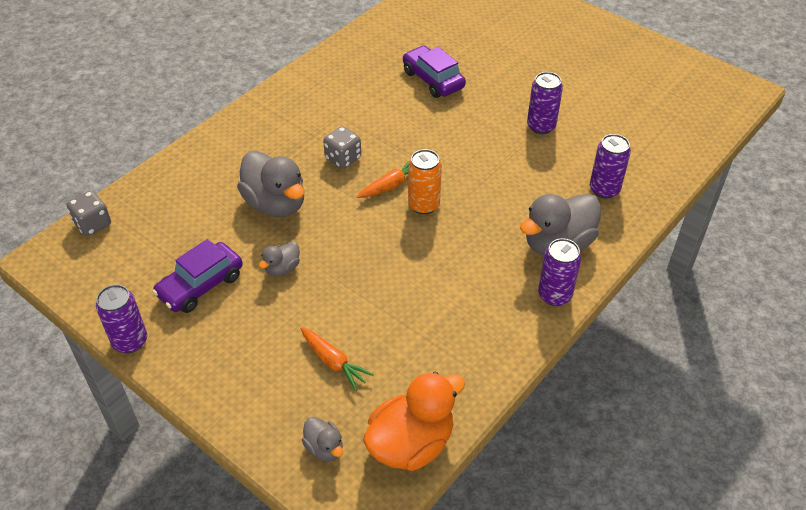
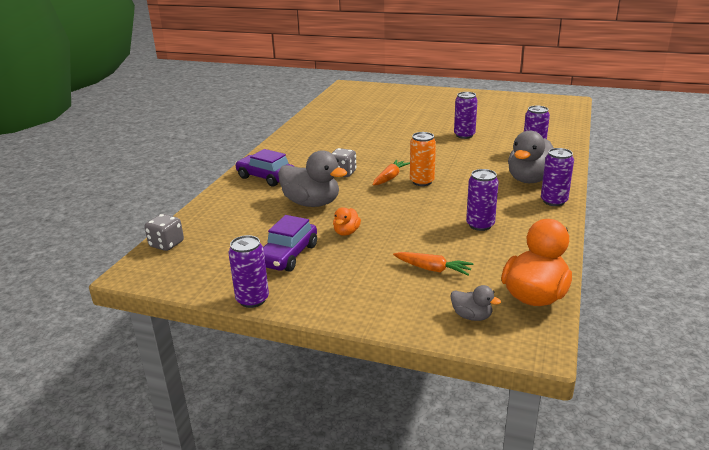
camera: 20 degrees left, 20 degrees down
grey duck [259,241,300,276] -> orange duck [333,207,361,236]
purple car [403,46,466,98] -> purple car moved to [235,149,295,186]
none -> purple can [466,169,499,231]

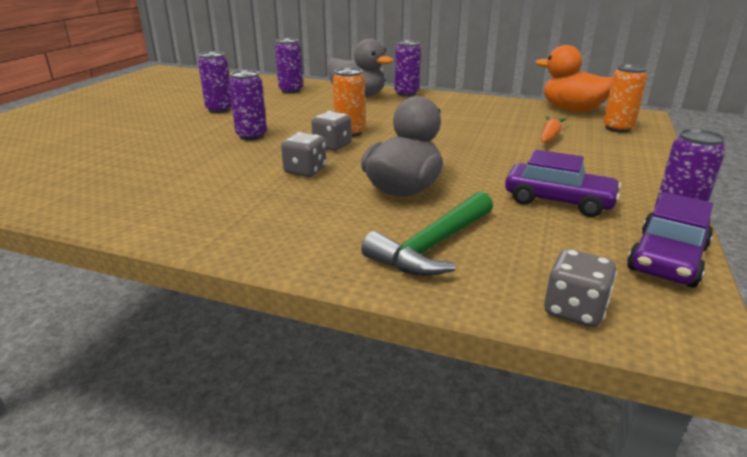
camera: 90 degrees left, 0 degrees up
purple car [235,149,295,186] -> purple car moved to [627,192,713,287]
orange duck [333,207,361,236] -> none
orange carrot [373,160,410,185] -> grey dice [311,111,352,151]
grey duck [450,285,501,321] -> orange can [603,65,647,132]
purple can [466,169,499,231] -> purple can moved to [229,70,267,140]
none -> green hammer [361,191,493,276]

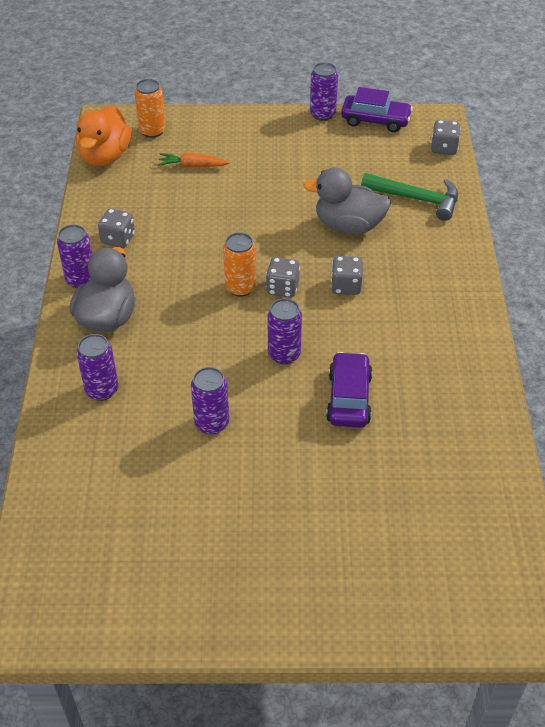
camera: 110 degrees left, 20 degrees up
purple car [505,149,622,217] -> purple car moved to [326,352,373,428]
none -> grey dice [98,208,135,248]

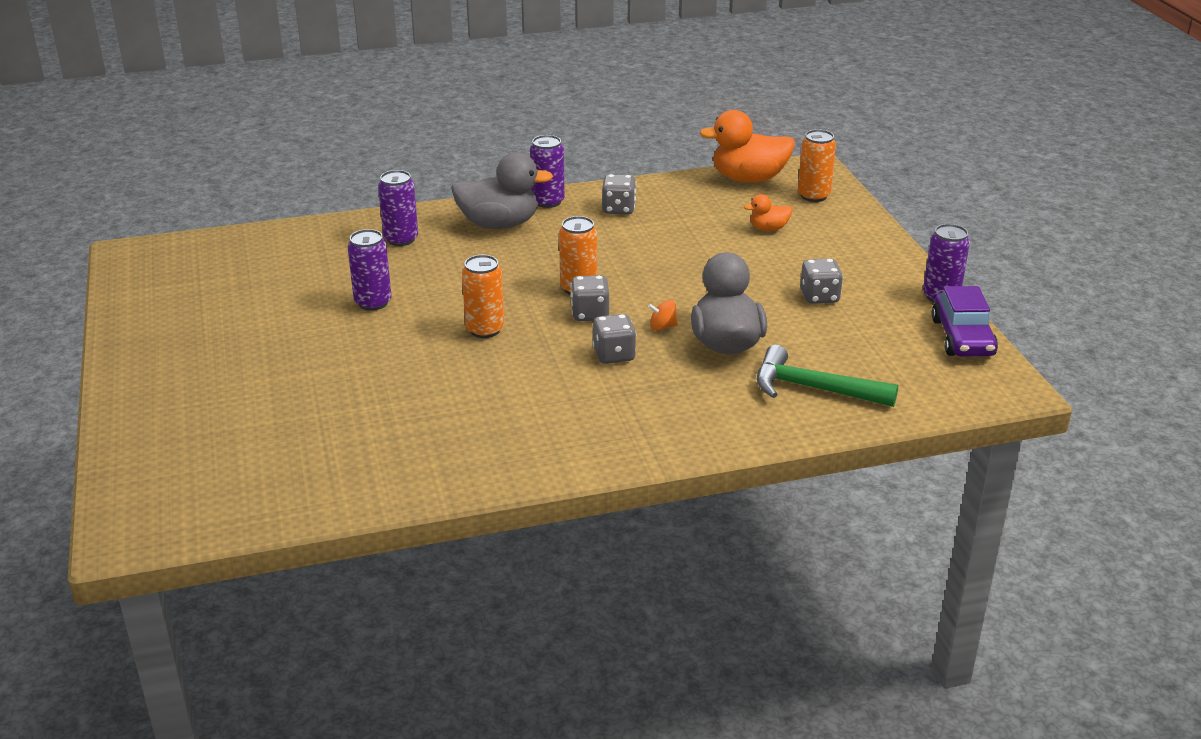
camera: 75 degrees right, 15 degrees down
orange carrot [157,153,230,168] -> orange duck [744,194,792,231]
purple can [268,298,302,364] -> orange can [462,255,504,338]
purple car [326,352,373,428] -> none
green hammer [361,173,458,221] -> green hammer turned 105 degrees clockwise [757,345,898,407]
grey dice [431,120,461,155] -> grey dice moved to [800,258,843,304]
none -> orange spinning top [648,300,678,331]

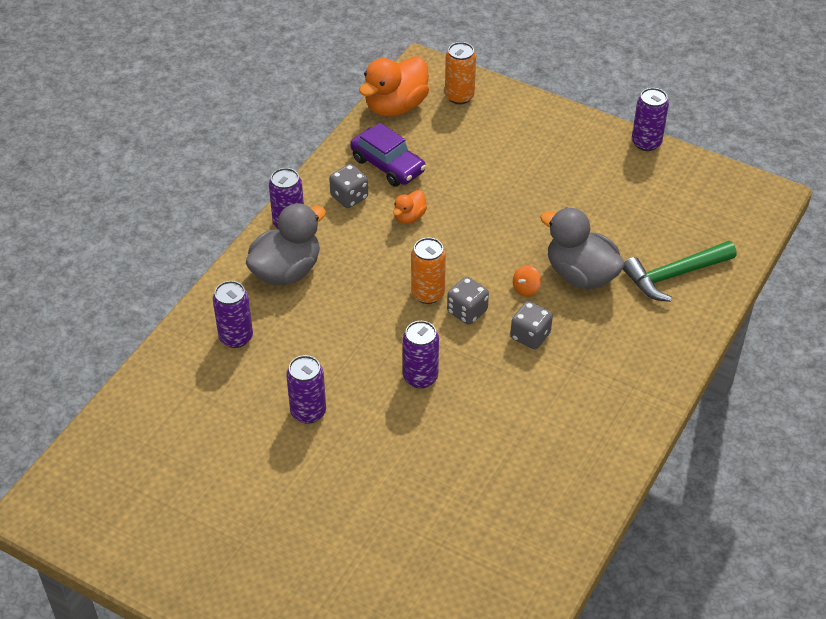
camera: 45 degrees left, 15 degrees up
orange can [462,255,504,338] -> purple can [403,321,439,388]
orange duck [744,194,792,231] -> orange duck moved to [393,190,427,224]
grey dice [800,258,843,304] -> none
purple car [932,286,998,356] -> purple car moved to [350,123,426,187]

